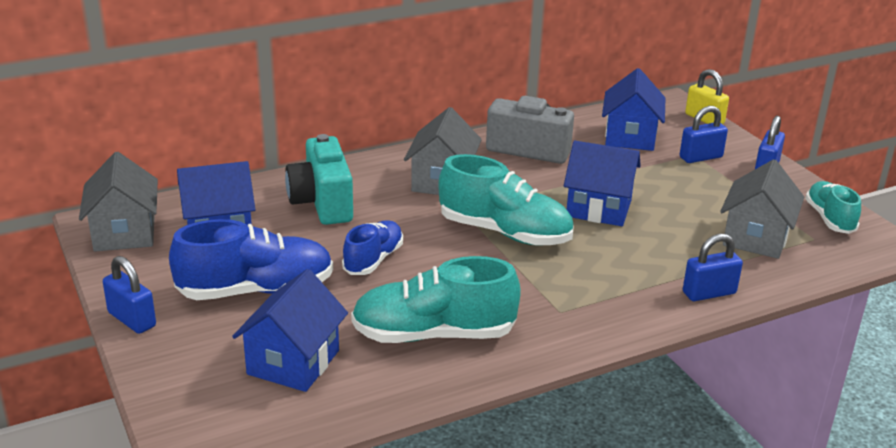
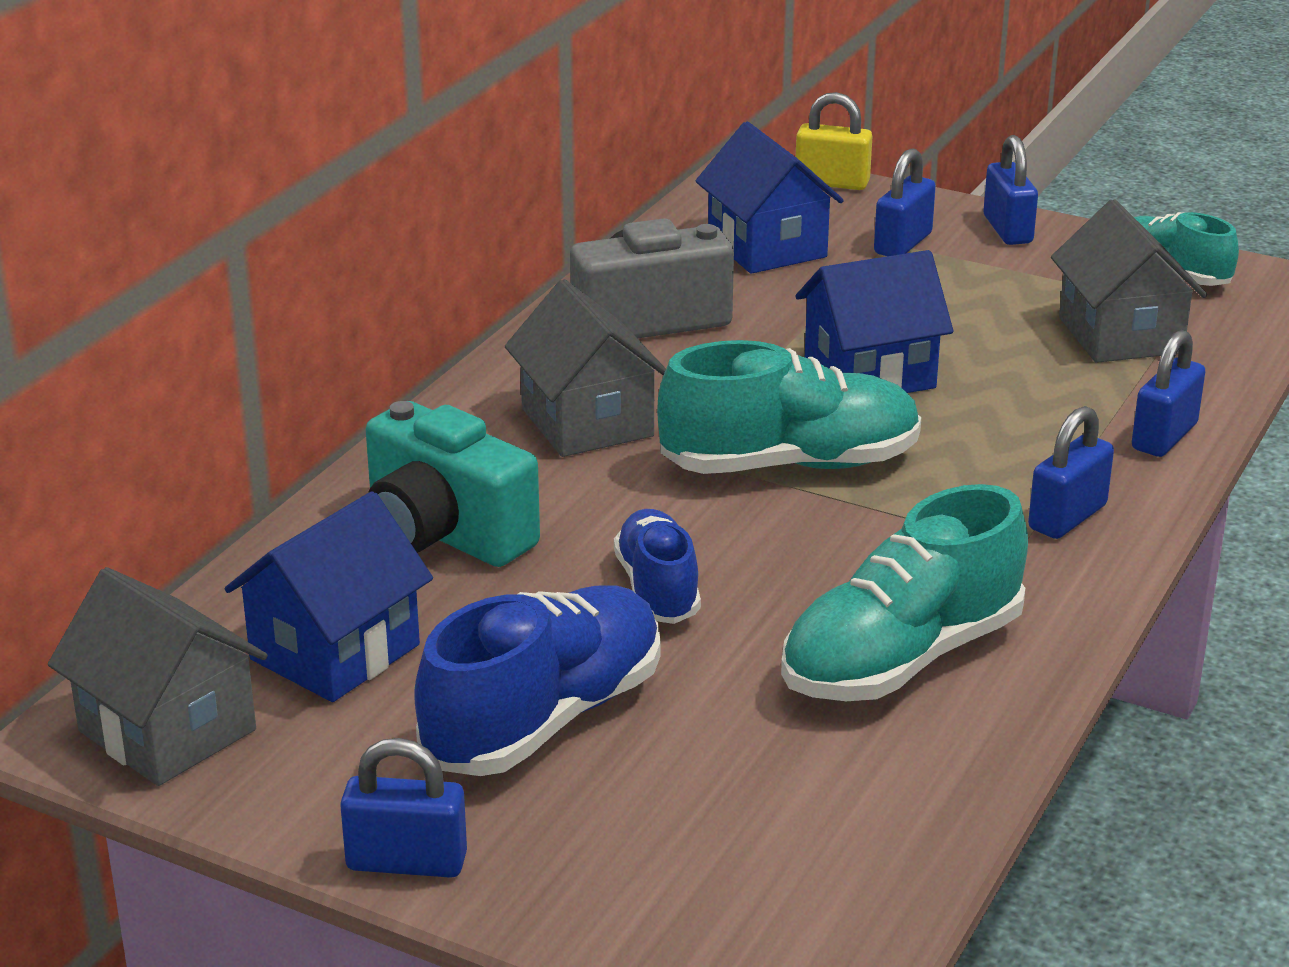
camera: 35 degrees left, 0 degrees up
blue house [232,269,348,392] -> none
none -> blue padlock [1028,406,1114,539]

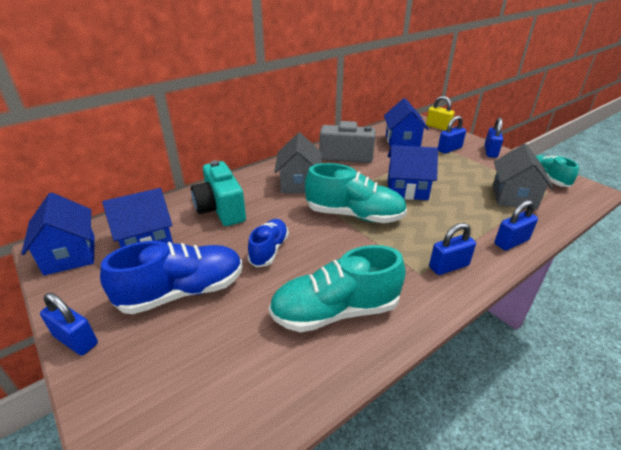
camera: 25 degrees right, 5 degrees up
grey house [48,567,268,786] -> blue house [21,192,95,275]

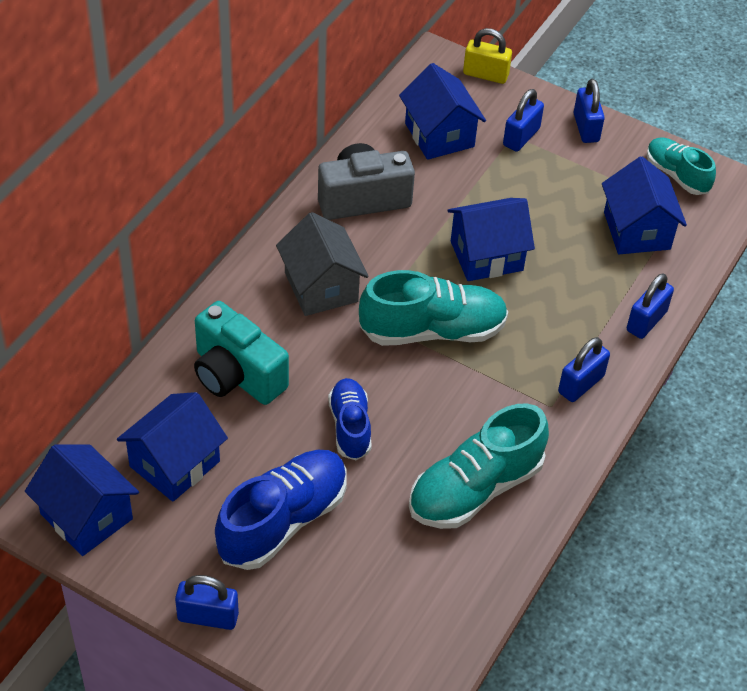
camera: 25 degrees left, 15 degrees up
grey house [493,144,554,210] -> blue house [602,157,687,254]

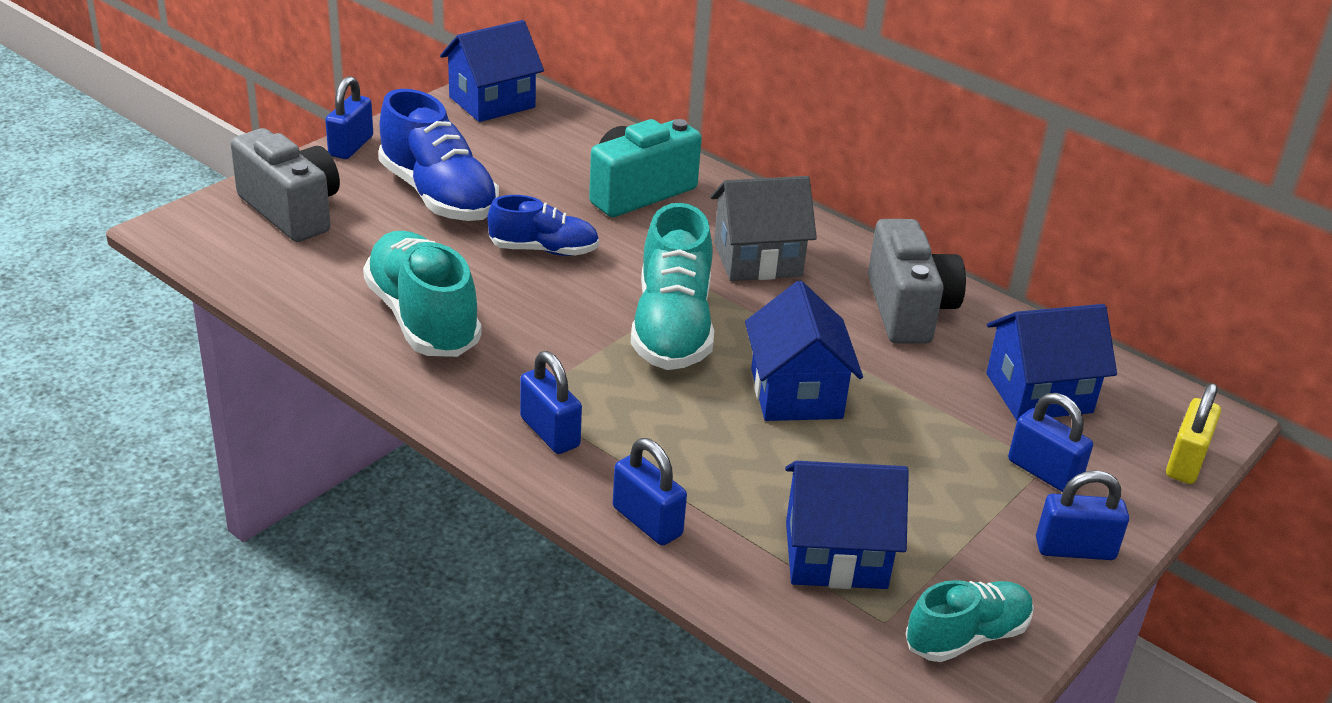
camera: 100 degrees right, 15 degrees down
blue house [117,392,228,502] -> none
none -> grey camera [231,128,340,242]

